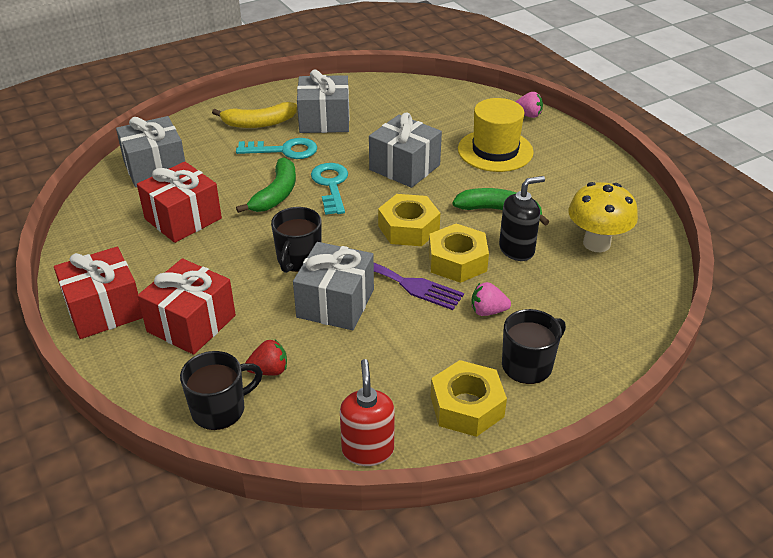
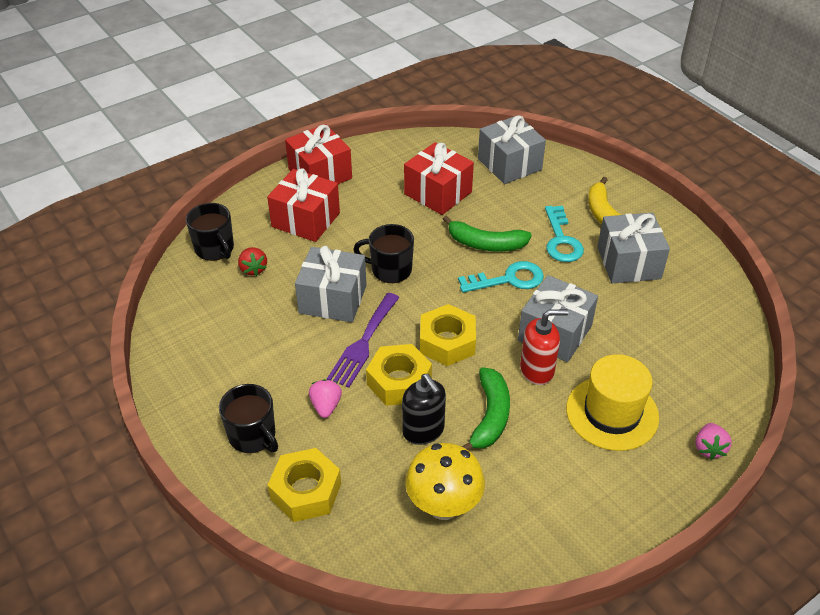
camera: 85 degrees right, 5 degrees up
red soap dispenser [340,359,395,466] -> red soap dispenser moved to [520,309,568,385]
yellow nut [431,360,507,437] -> yellow nut moved to [268,448,341,522]

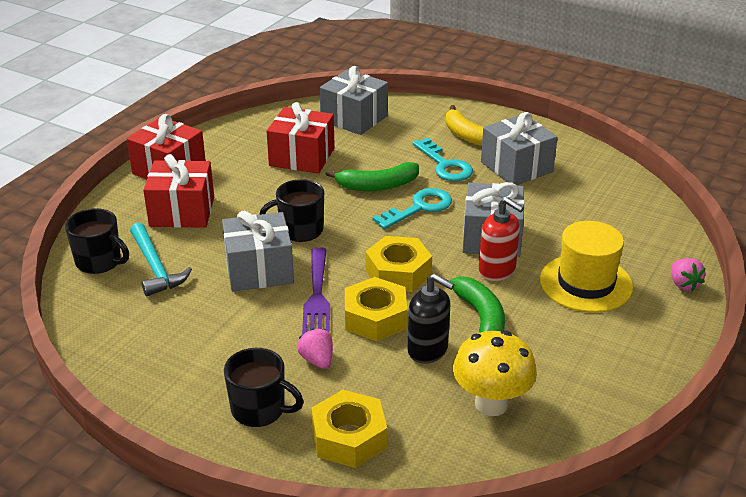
camera: 25 degrees left, 10 degrees down
red strawberry [238,247,267,276] -> turquoise hammer [130,223,192,296]
red soap dispenser [520,309,568,385] -> red soap dispenser turned 75 degrees clockwise [478,197,524,281]

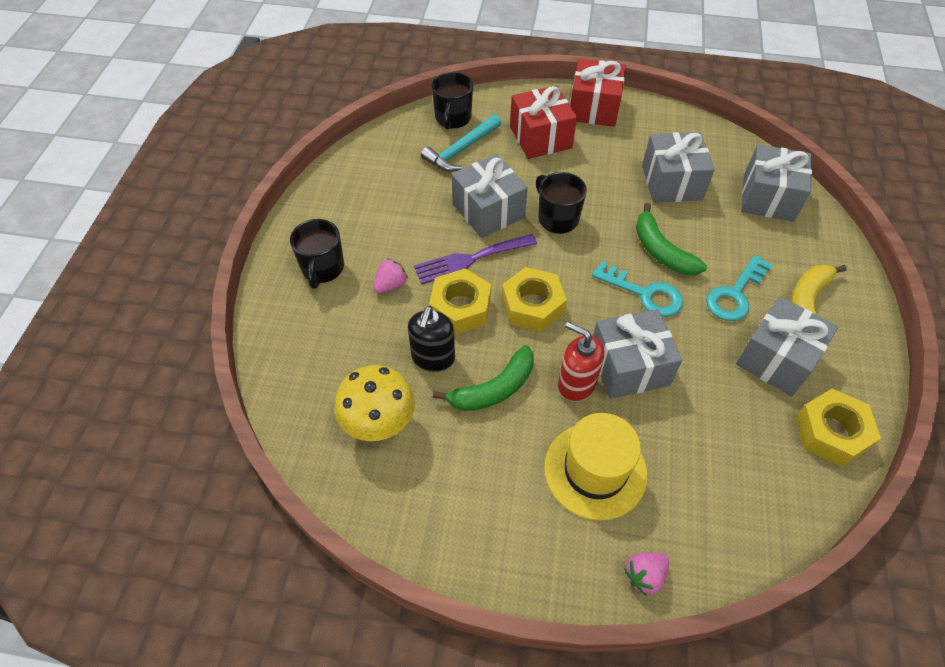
camera: 70 degrees right, 20 degrees up
red gift [267,102,335,174] -> grey gift [642,132,715,203]
yellow nut [311,390,387,468] -> yellow nut moved to [795,389,881,467]
red soap dispenser [478,197,524,281] -> red soap dispenser turned 105 degrees clockwise [558,322,605,402]

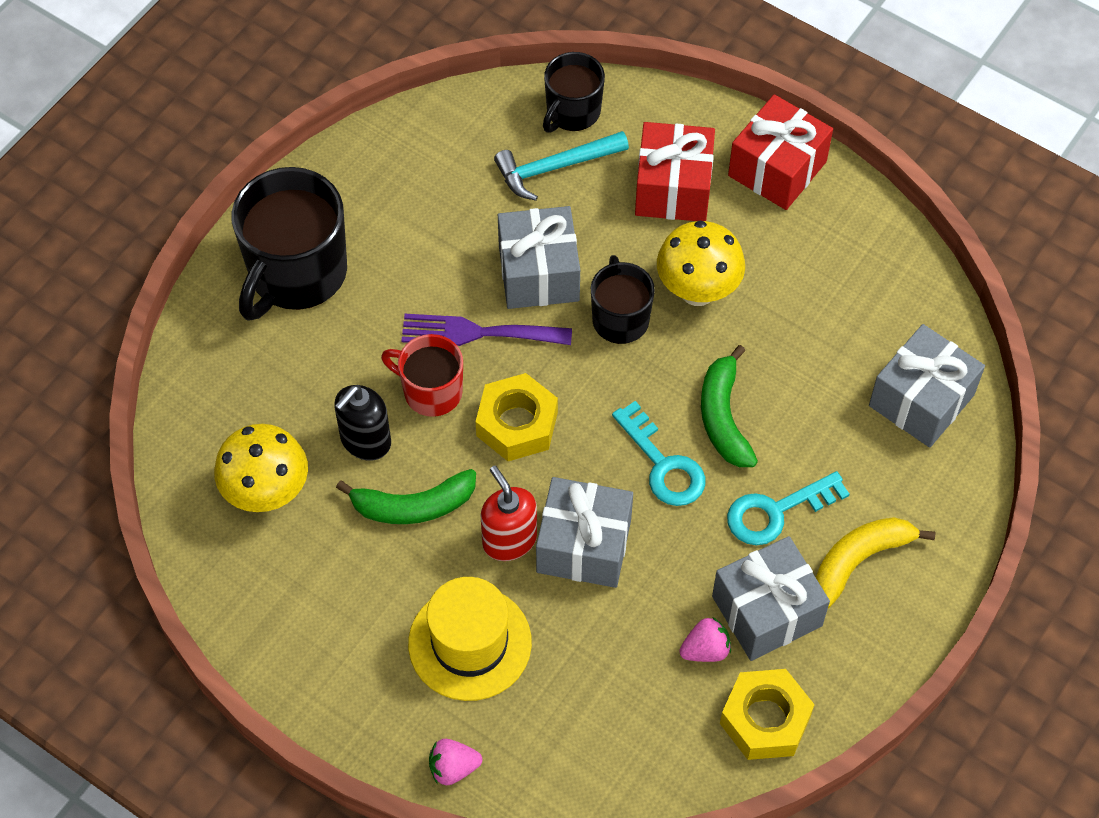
camera: 25 degrees right, 5 degrees up
black mug [290,219,344,289] -> black mug [232,167,347,321], size x1.74
pink strawberry [373,258,408,293] -> pink strawberry moved to [679,617,731,662]
yellow nut [429,268,491,335] -> red mug [381,334,463,417]
grey gift [642,132,715,203] -> none
none -> yellow mushroom [657,221,745,306]

